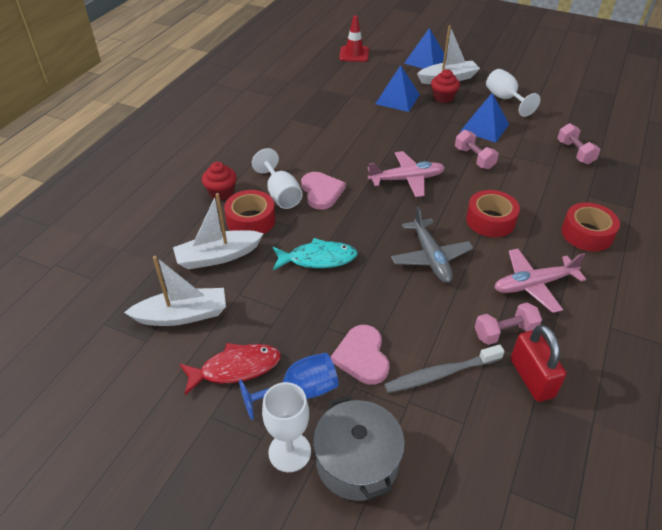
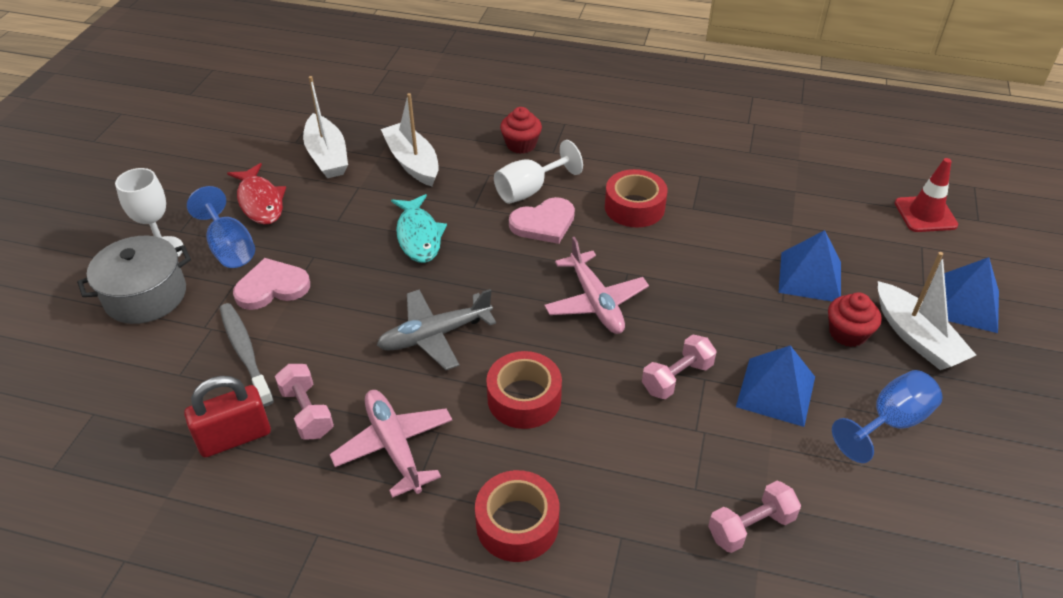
camera: 80 degrees right, 0 degrees up
red tape [224,190,275,234] -> red tape moved to [605,169,667,227]
white goblet [486,69,540,117] -> blue goblet [832,370,943,463]

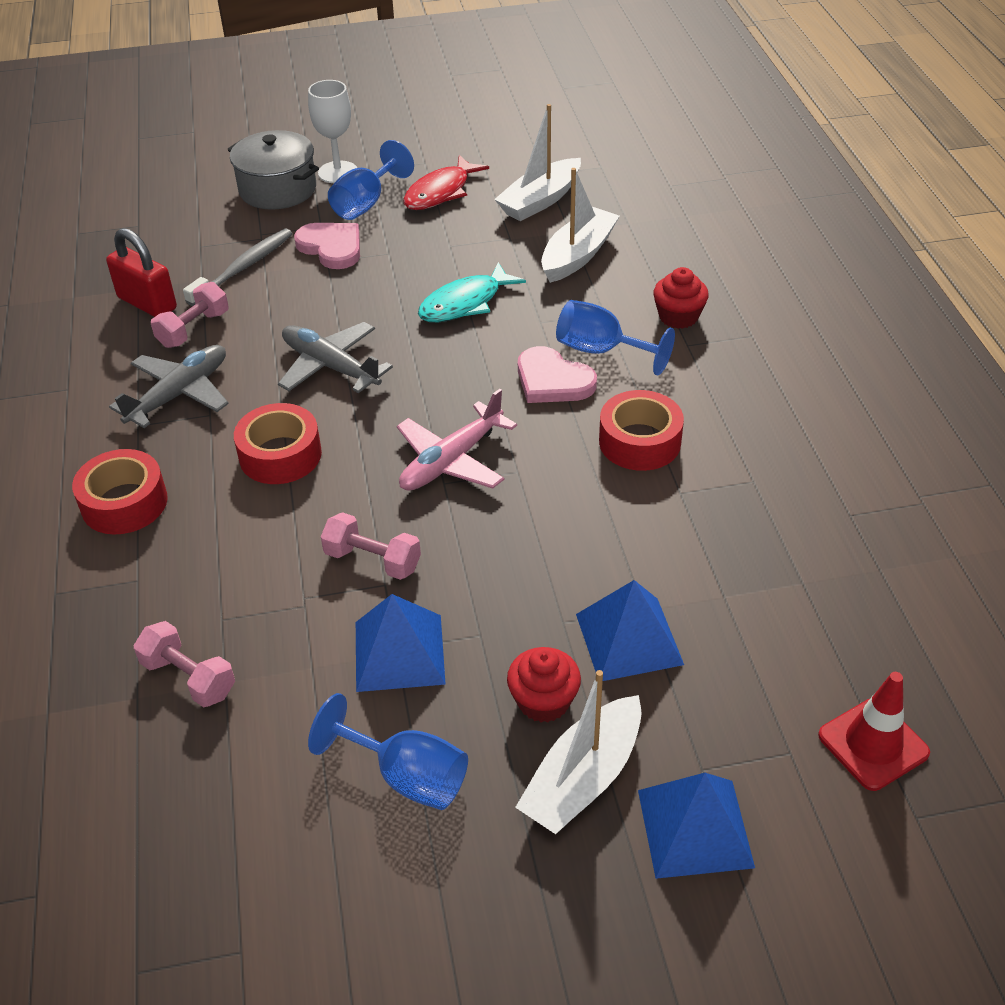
camera: 65 degrees right, 0 degrees up
pink plane [330,390,453,498] -> grey plane [109,345,229,428]
white goblet [494,140,583,204] -> blue goblet [556,300,675,375]

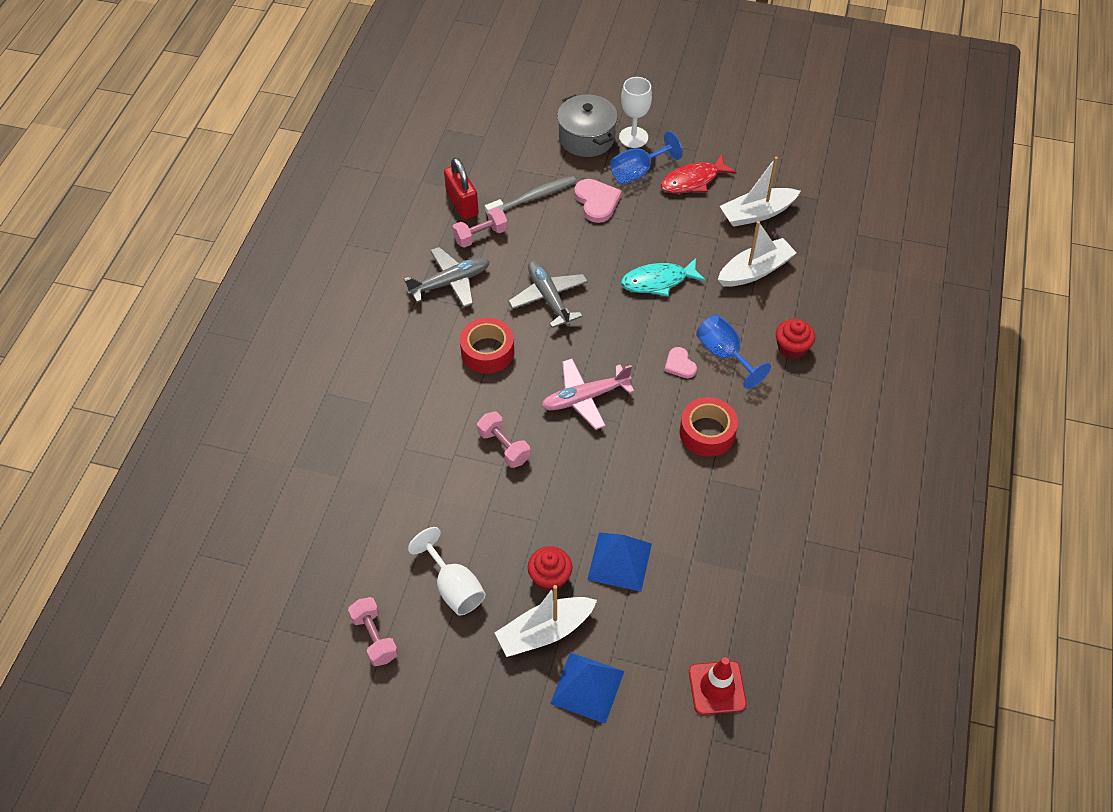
camera: 25 degrees right, 10 degrees up
red tape [72,449,168,535] -> none
pink dumbbell [134,621,235,707] -> pink dumbbell moved to [348,597,398,666]
blue goblet [308,693,468,810] -> white goblet [408,527,486,615]
blue pyramid [356,594,446,692] -> none
pink heart [518,346,597,403] -> pink heart [664,347,697,378], size x0.62

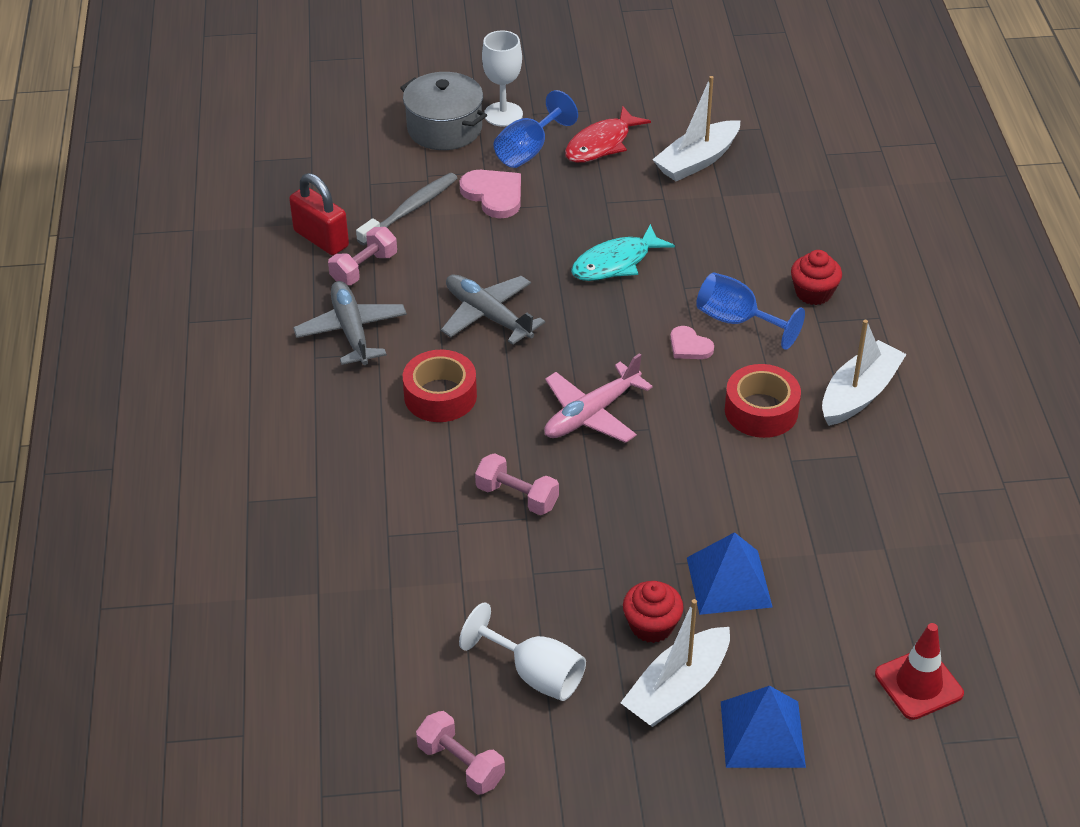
camera: 20 degrees left, 10 degrees down
grey plane [404,247,490,307] -> grey plane turned 60 degrees counterclockwise [293,281,407,365]
white boat [718,221,797,287] -> white boat moved to [822,320,907,426]

